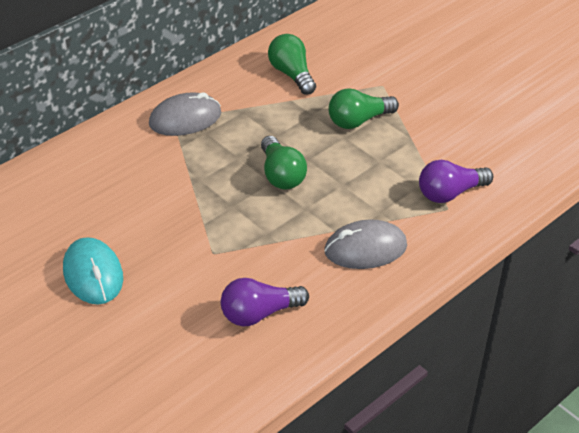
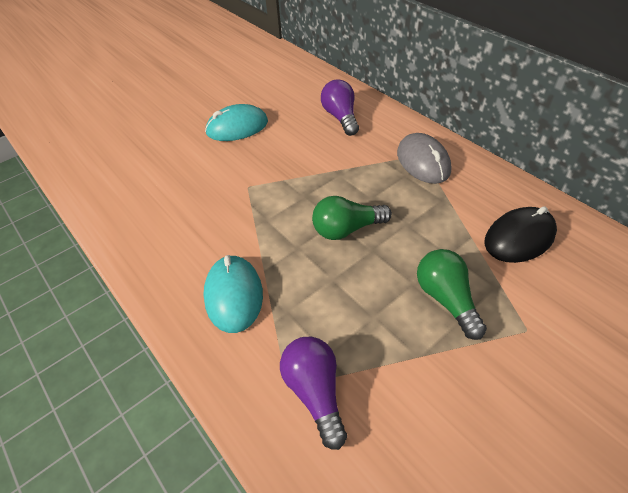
camera: 95 degrees right, 5 degrees up
purple light bulb [221,278,309,326] -> purple light bulb moved to [321,79,359,136]
green light bulb [268,34,316,95] -> black mouse [484,206,557,263]
grey mouse [324,219,407,269] -> turquoise mouse [204,255,263,333]

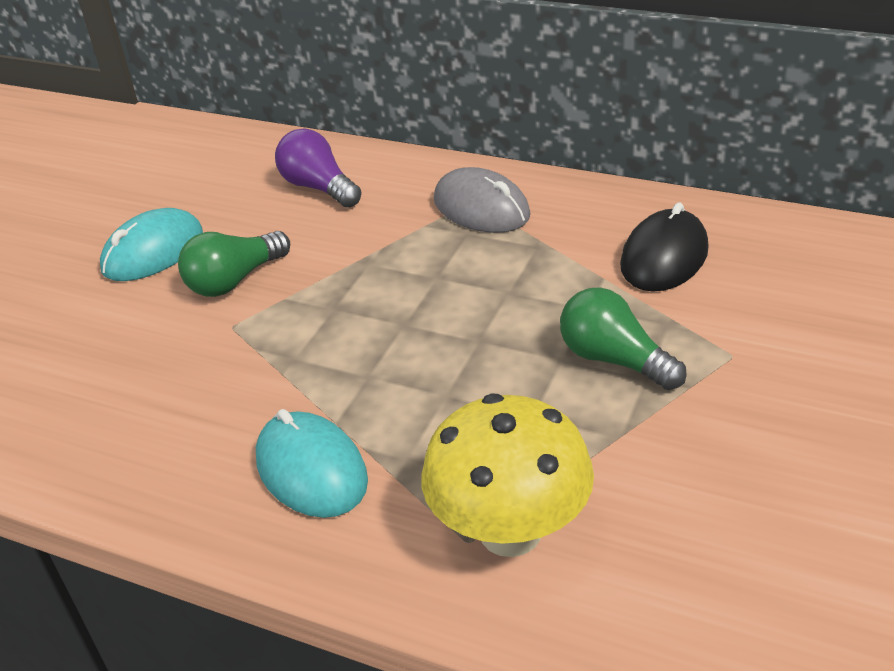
camera: 25 degrees left, 10 degrees down
purple light bulb [280,337,347,450] -> yellow mushroom [422,394,594,557]
green light bulb [312,196,392,240] -> green light bulb moved to [178,231,290,297]

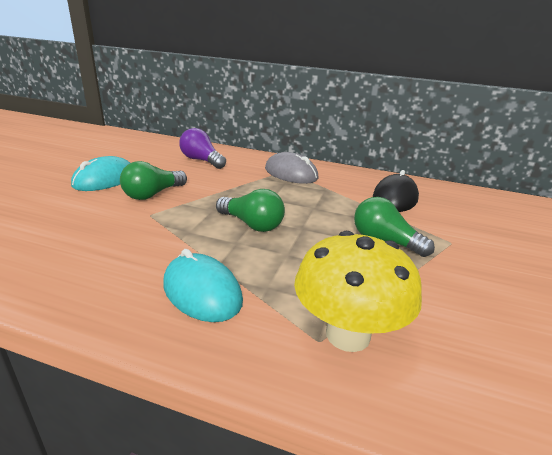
camera: 10 degrees left, 10 degrees down
none -> green light bulb [216,189,285,232]

